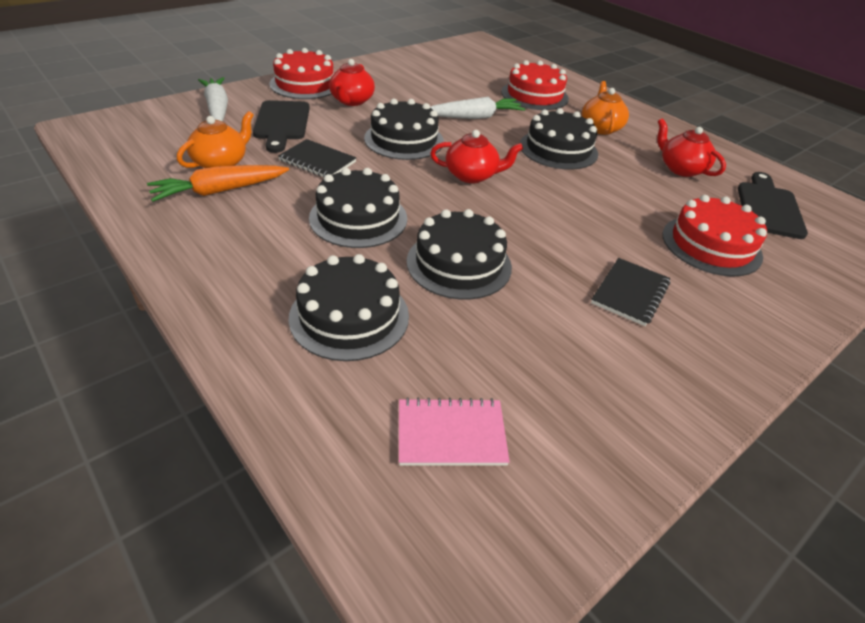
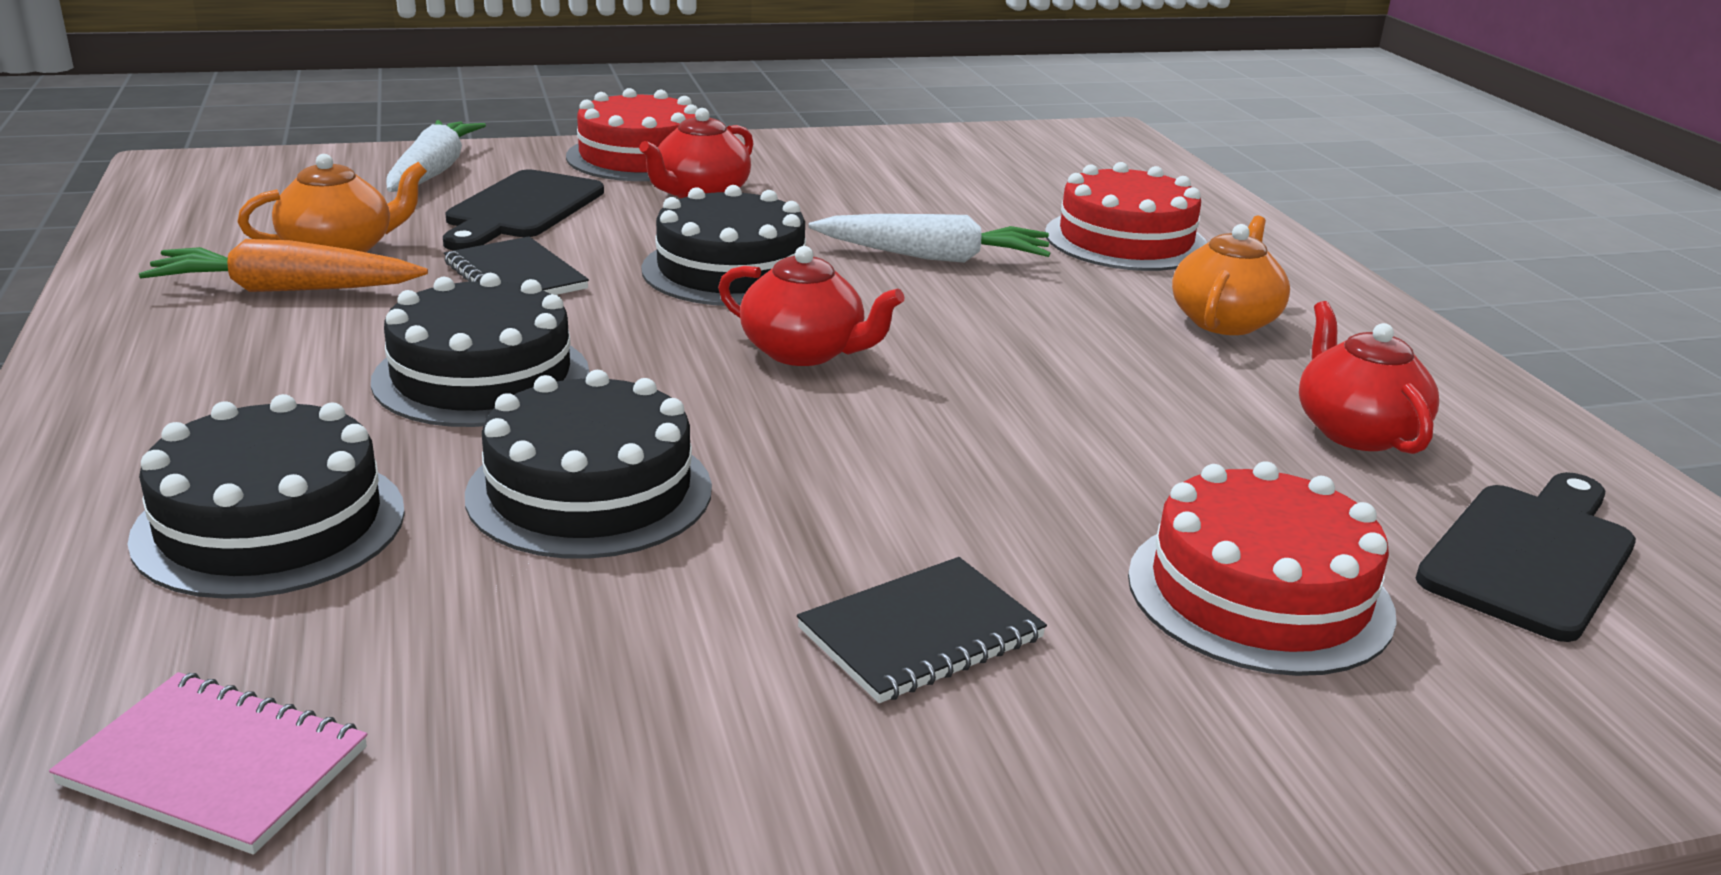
camera: 25 degrees right, 15 degrees down
black cake [520,108,598,170] -> none

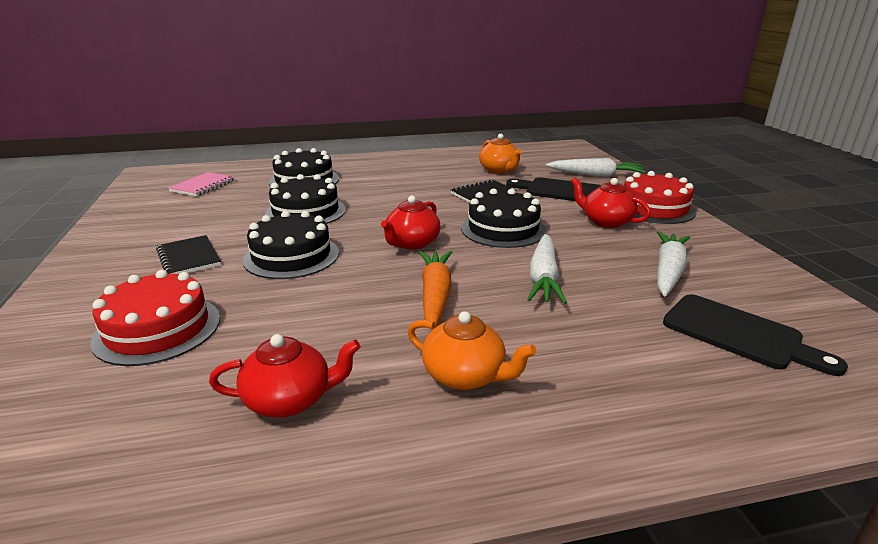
camera: 95 degrees right, 0 degrees up
orange carrot [139,239,428,292] -> orange carrot moved to [419,251,452,331]
black cake [371,273,589,427] -> black cake moved to [243,211,339,279]
red cake [1045,162,1207,271] -> none
black cutting board [1416,472,1636,642] -> black cutting board moved to [663,294,848,376]
none -> white carrot [657,231,691,296]

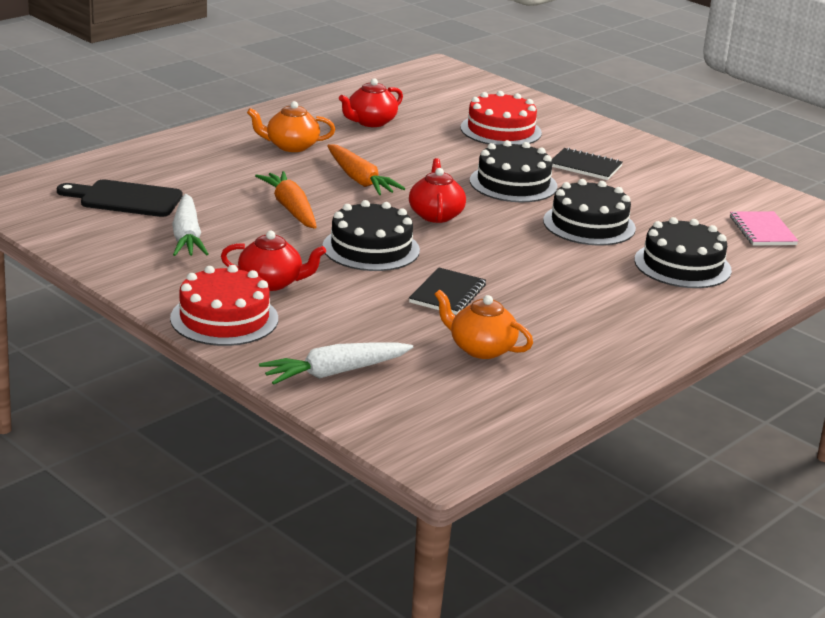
camera: 145 degrees right, 0 degrees up
black cutting board [506,177,601,201] -> none
white carrot [527,234,567,304] -> orange carrot [255,171,317,229]

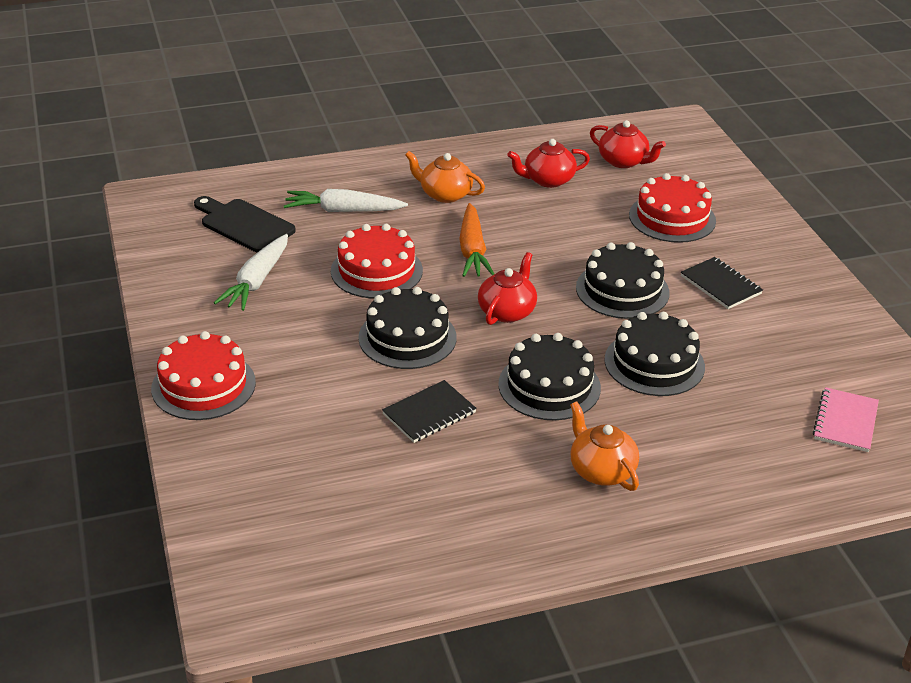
camera: 30 degrees right, 10 degrees up
red teapot [221,231,326,291] -> red teapot moved to [590,120,666,168]
orange carrot [255,171,317,229] -> red cake [331,224,423,298]
white carrot [259,343,413,385] -> white carrot moved to [284,189,408,212]
orange teapot [434,290,533,359] -> orange teapot moved to [570,402,639,491]
black cake [634,217,732,288] -> black cake moved to [498,333,601,420]

